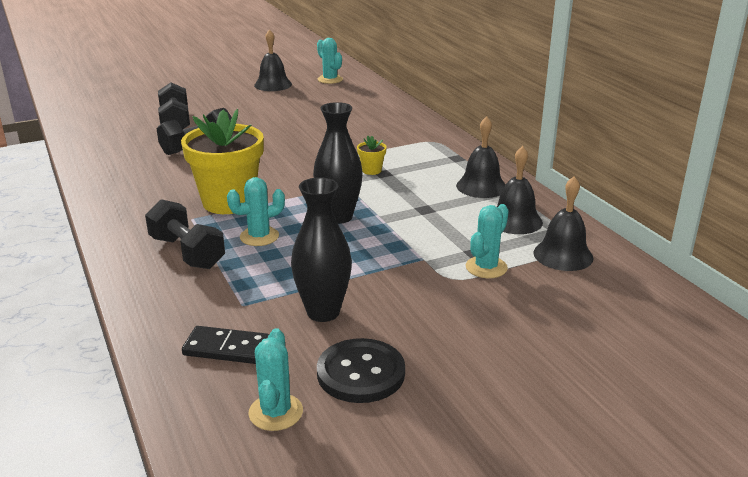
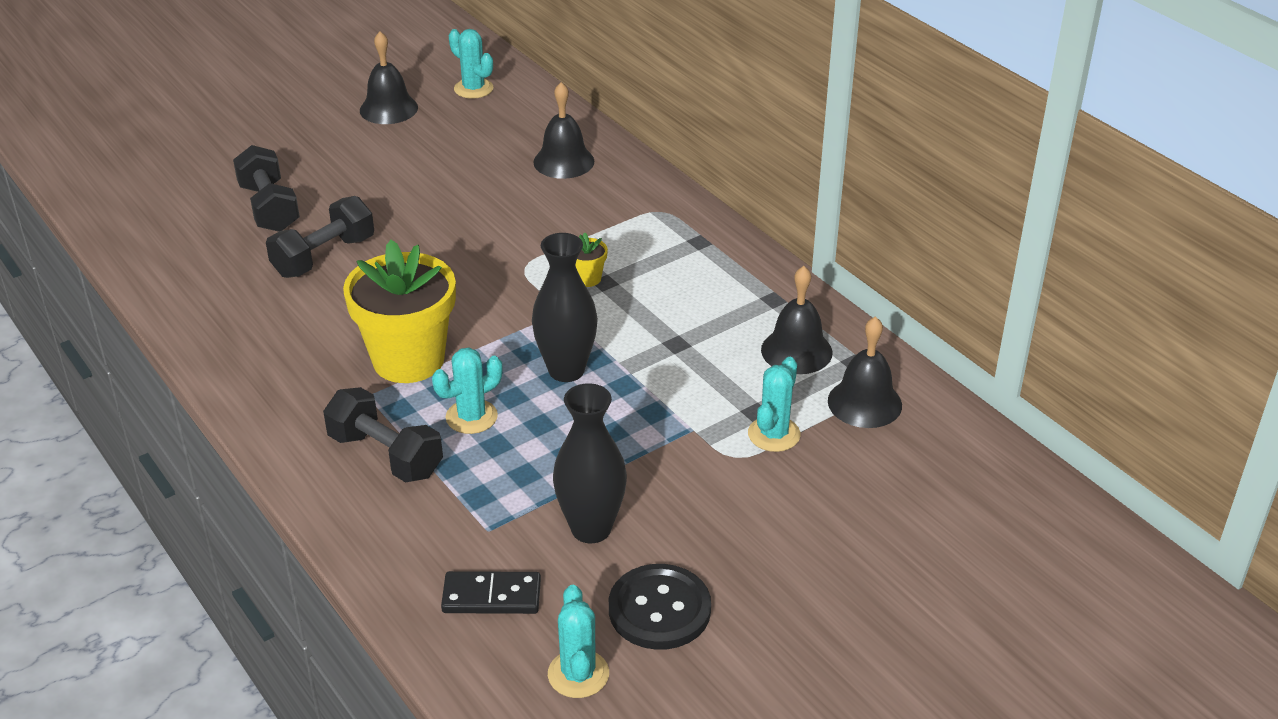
camera: 10 degrees left, 10 degrees up
black bell [456,116,505,198] -> black bell moved to [533,82,594,179]

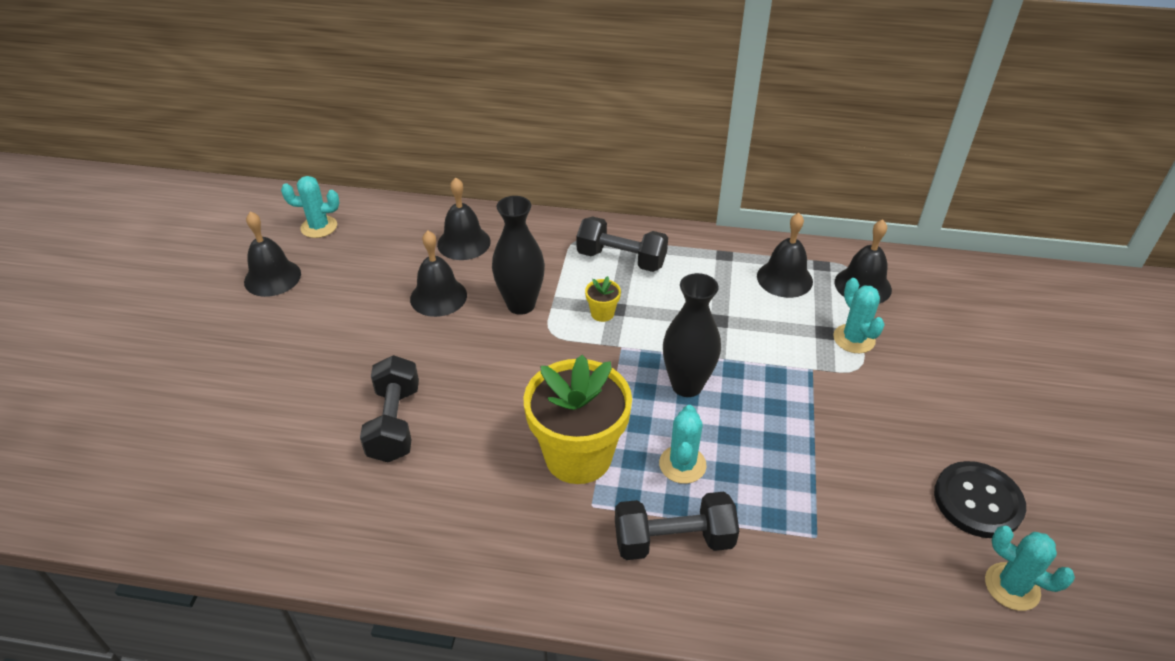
camera: 45 degrees left, 5 degrees up
black dumbbell [233,145,300,232] -> black dumbbell moved to [577,216,668,272]
black domino [441,571,541,614] -> none
black vase [553,383,627,543] -> black vase moved to [492,196,545,315]
none -> black bell [410,231,467,317]

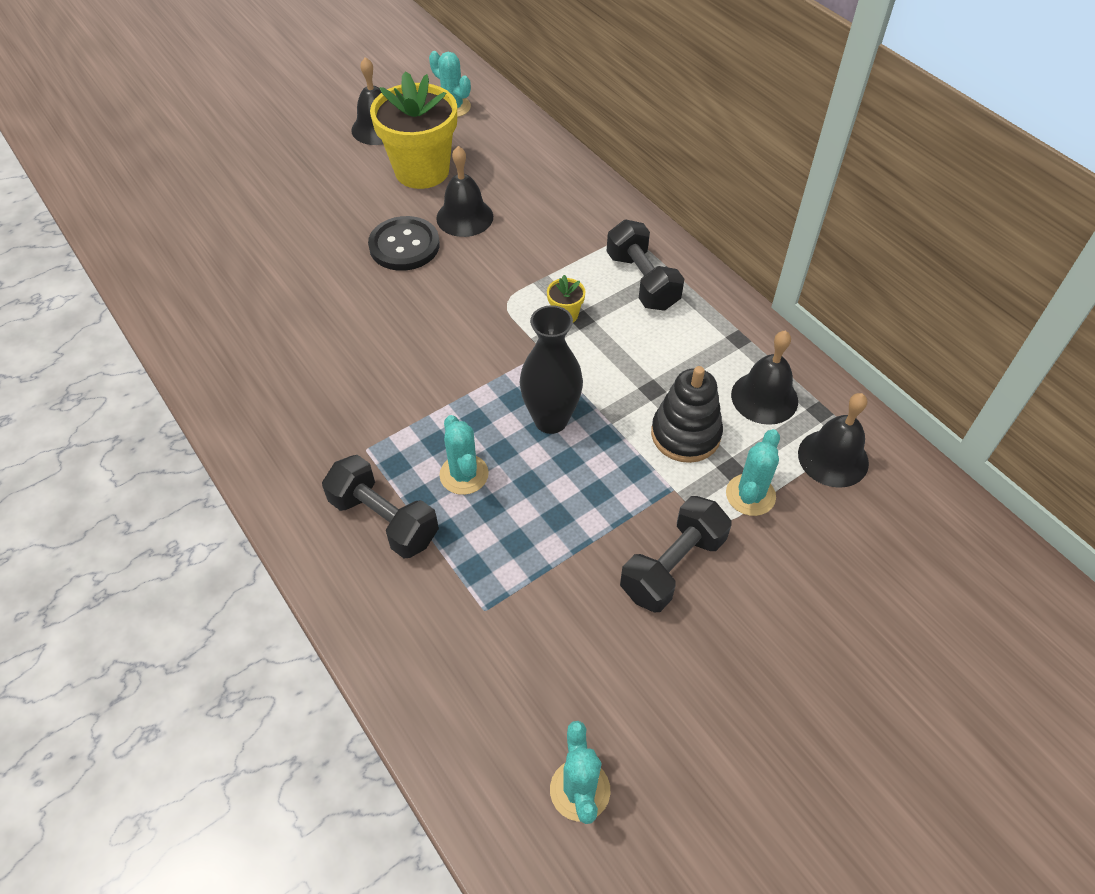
camera: 45 degrees right, 10 degrees up
black dumbbell [360,355,419,463] -> black dumbbell moved to [620,496,732,612]
black bell [437,177,491,260] -> none
black vase [492,196,545,315] -> none
yellow flower pot [524,355,632,484] -> yellow flower pot moved to [370,71,457,189]
turquoise cactus [659,405,707,484] -> turquoise cactus turned 75 degrees counterclockwise [439,415,489,495]
black button [934,461,1026,538] -> black button moved to [368,216,440,271]
none -> black stacking toy [651,366,723,463]

